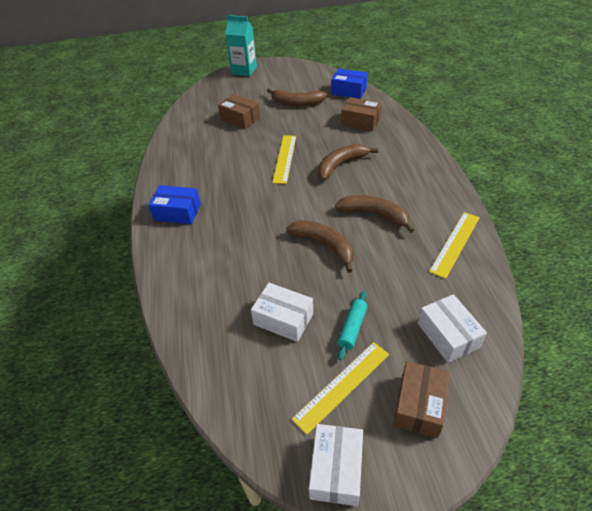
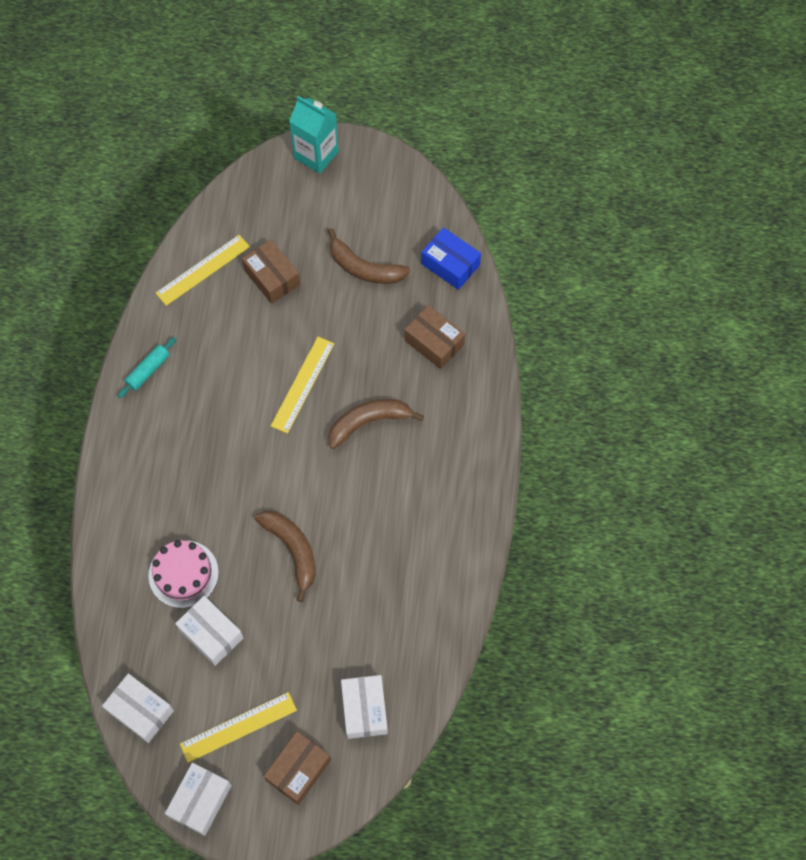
camera: 15 degrees right, 20 degrees up
blue box [148,185,201,224] -> none
brown banana [335,195,414,233] -> none
turquoise rolling pin [338,291,368,361] -> turquoise rolling pin moved to [118,337,176,398]
yellow ruler [429,212,480,279] -> yellow ruler moved to [156,235,250,306]
none -> white box [102,673,174,743]
none -> pink cake [148,540,219,608]

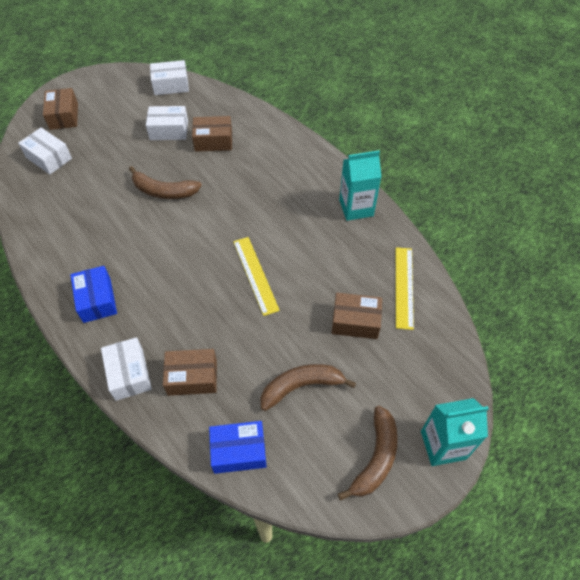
camera: 135 degrees right, 10 degrees down
turquoise rolling pin [118,337,176,398] -> turquoise carton [339,151,381,221]
pink cake [148,540,219,608] -> brown box [192,116,232,152]
white box [165,763,232,836] -> white box moved to [101,337,152,401]
yellow ruler [180,692,297,763] -> none
brown banana [328,399,424,449] -> brown banana moved to [338,406,398,501]
none -> blue box [70,266,117,323]

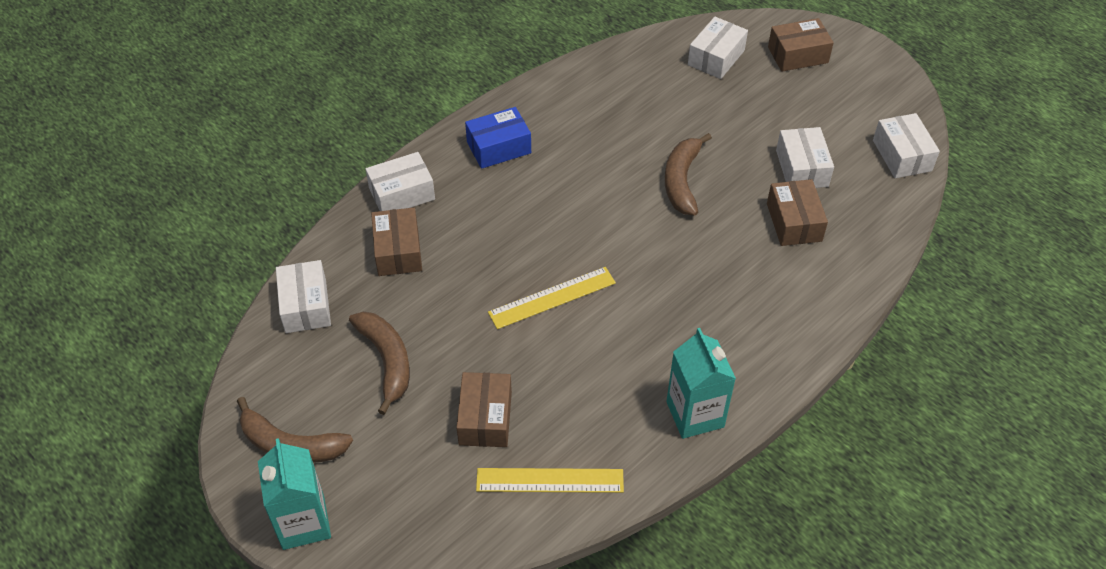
camera: 85 degrees right, 5 degrees down
blue box [209,421,267,474] -> white box [276,260,331,333]

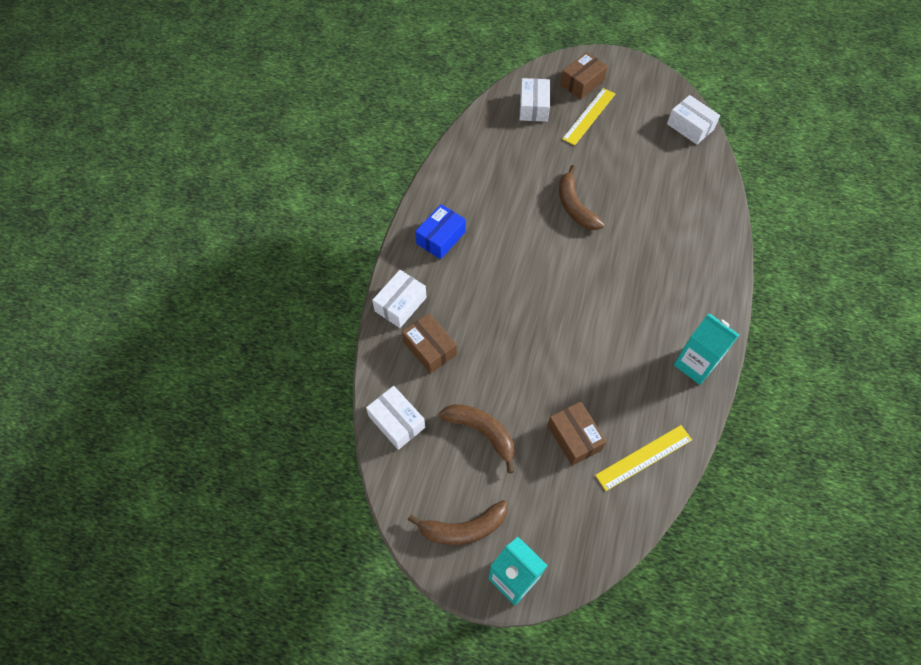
camera: 30 degrees left, 10 degrees up
yellow ruler [488,267,616,329] -> yellow ruler moved to [562,88,615,146]
brown box [767,179,828,246] -> none
white box [776,127,834,188] -> none

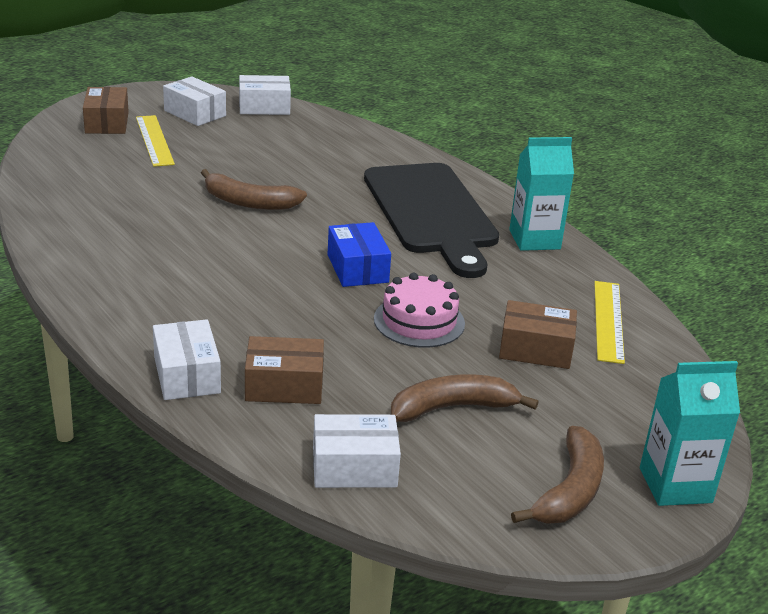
camera: 55 degrees left, 30 degrees down
blue box [415,204,466,259] -> blue box moved to [328,222,391,287]
white box [520,78,550,122] -> white box moved to [163,76,226,126]
none -> black cutting board [364,163,499,278]
none -> pink cake [374,273,465,348]

